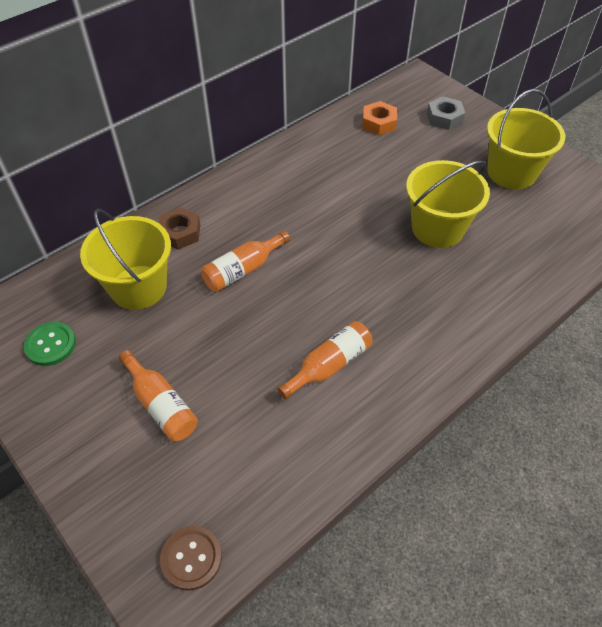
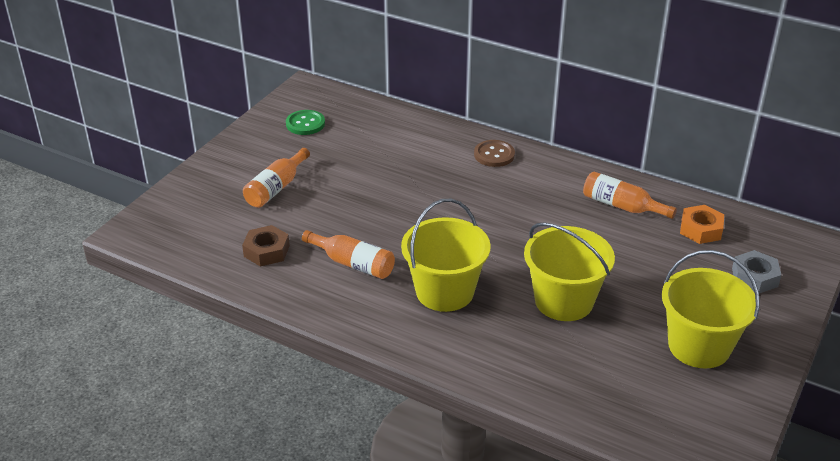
camera: 70 degrees right, 15 degrees down
yellow bucket [80,209,171,310] -> yellow bucket moved to [401,199,491,312]
brown nut [159,207,200,250] -> brown nut moved to [242,225,290,267]
brown button [160,526,222,591] -> brown button moved to [474,140,515,167]
orange bottle [201,231,290,292] -> orange bottle moved to [583,172,677,219]

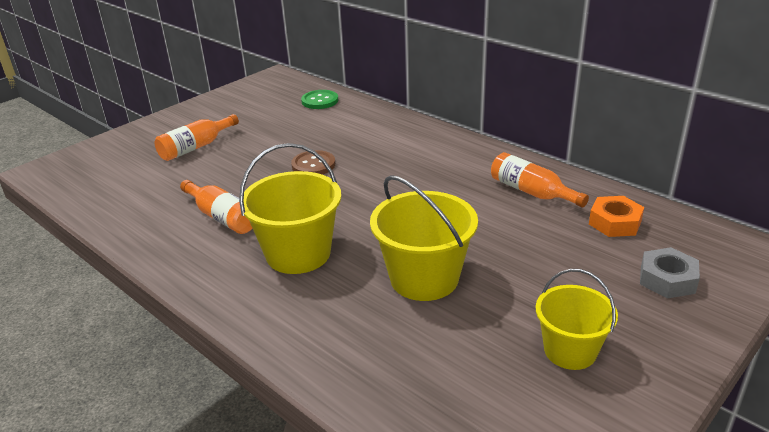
camera: 15 degrees right, 5 degrees down
brown nut [242,225,290,267] -> none
green button [286,110,325,135] -> green button moved to [301,90,338,109]
brown button [474,140,515,167] -> brown button moved to [291,150,335,175]
yellow bucket [662,250,760,368] -> yellow bucket [536,269,618,370], size x0.65

